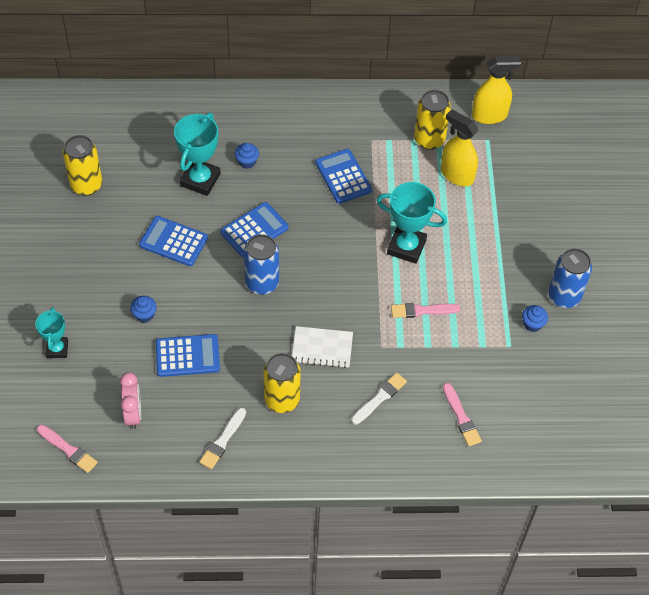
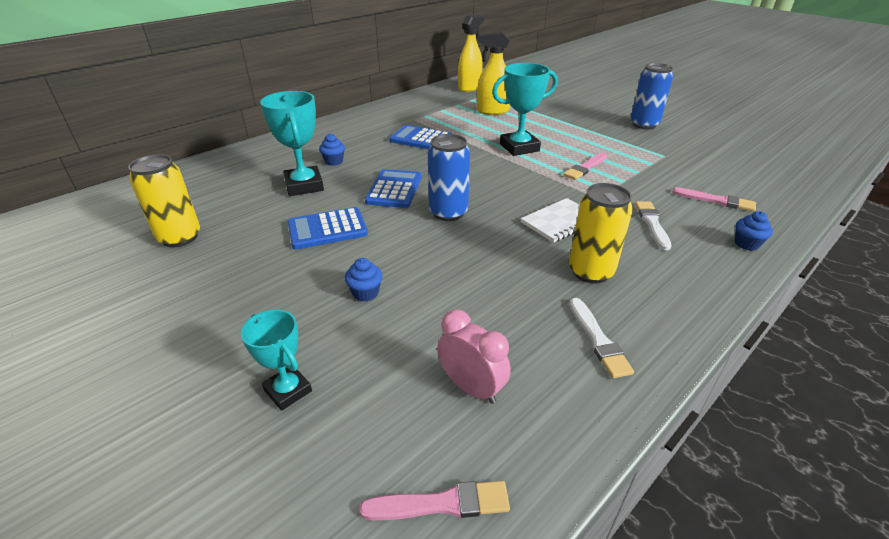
camera: 40 degrees left, 20 degrees down
blue calculator [156,334,220,377] -> none
yellow can [414,90,451,150] -> none
blue cupcake [522,305,548,332] -> blue cupcake moved to [735,211,773,251]

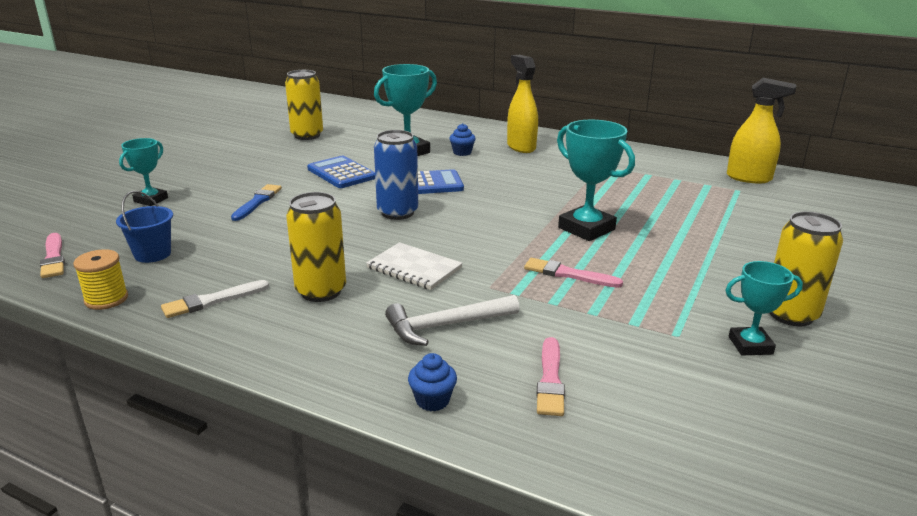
camera: 70 degrees right, 10 degrees down
blue cupcake [344,258,383,302] -> blue brush [231,184,282,221]
blue calculator [390,125,452,149] -> none
pink clock [437,309,511,404] -> blue bucket [116,191,173,263]
yellow spray bottle [477,31,510,115] -> yellow spray bottle moved to [507,55,538,153]
blue can [630,63,673,129] -> yellow can [770,212,843,326]
white brush [635,201,671,250] -> white hammer [385,295,519,346]
none -> yellow spool [73,249,128,310]
none -> turquoise trophy [726,261,803,356]

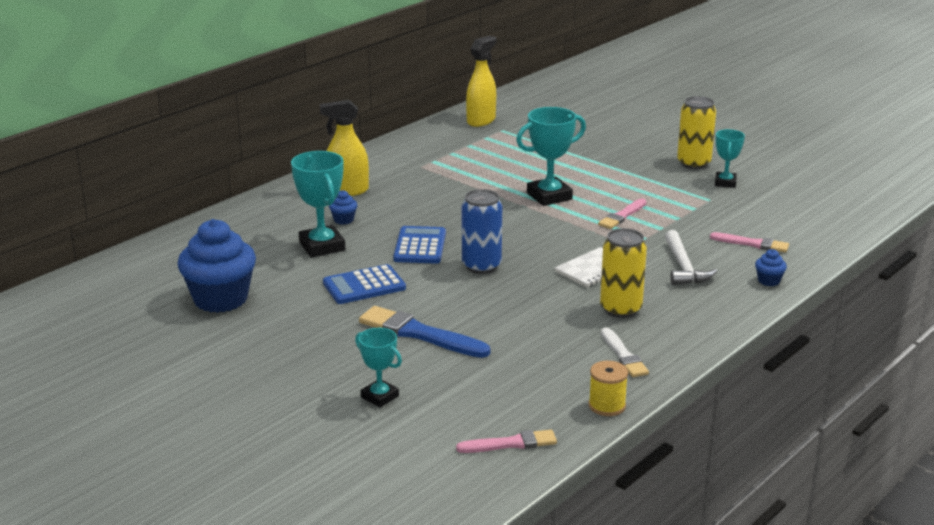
camera: 75 degrees left, 0 degrees up
blue bucket [116,191,173,263] -> none
blue brush [231,184,282,221] -> blue brush [359,306,490,358], size x1.63
yellow can [285,70,323,140] -> blue cupcake [177,219,256,313]

